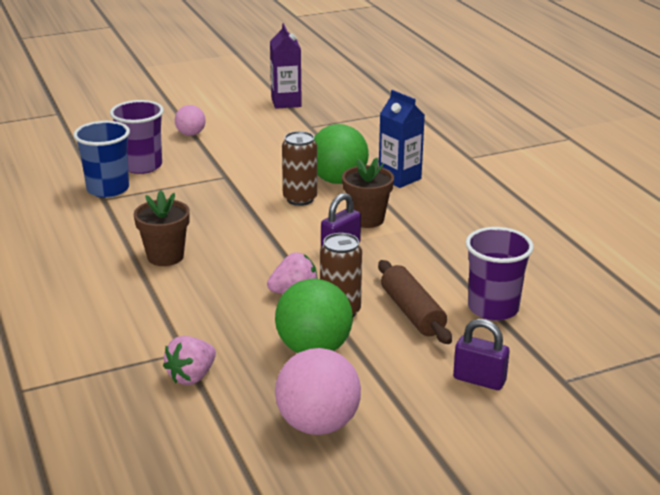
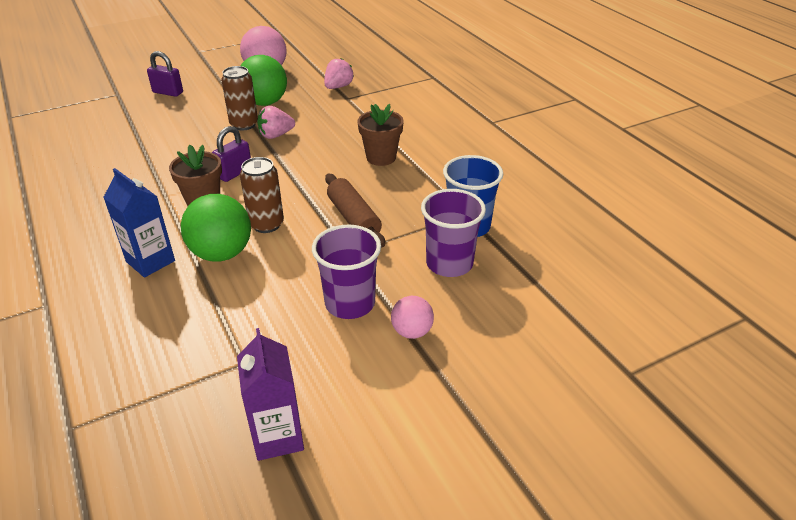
camera: 175 degrees right, 10 degrees up
brown rolling pin [378,260,452,344] -> brown rolling pin moved to [325,173,385,248]
purple cup [466,227,534,321] -> purple cup moved to [312,224,381,319]

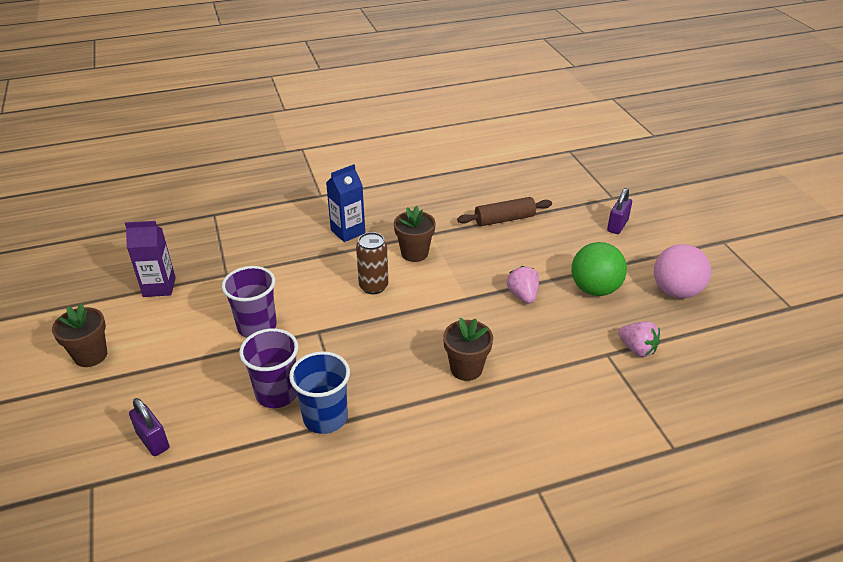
camera: 100 degrees right, 0 degrees up
green ball [181,194,251,262] -> none
purple padlock [212,126,251,182] -> purple padlock moved to [129,398,169,456]
brown can [221,66,258,130] -> none
brown rolling pin [325,173,385,248] -> brown rolling pin moved to [457,197,552,226]
pink ball [391,296,434,339] -> none
none -> brown flower pot [52,303,107,367]

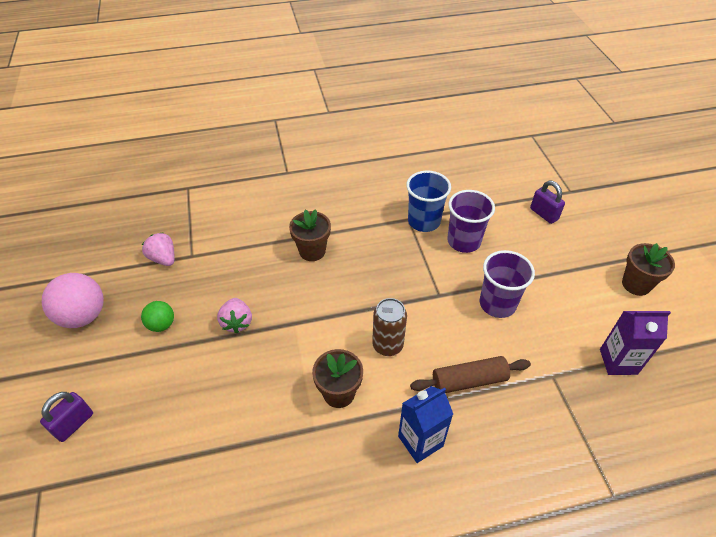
camera: 175 degrees left, 10 degrees up
brown rolling pin [457,197,552,226] -> brown rolling pin moved to [410,356,531,393]
green ball [572,242,627,296] -> green ball [141,301,174,332], size x0.56

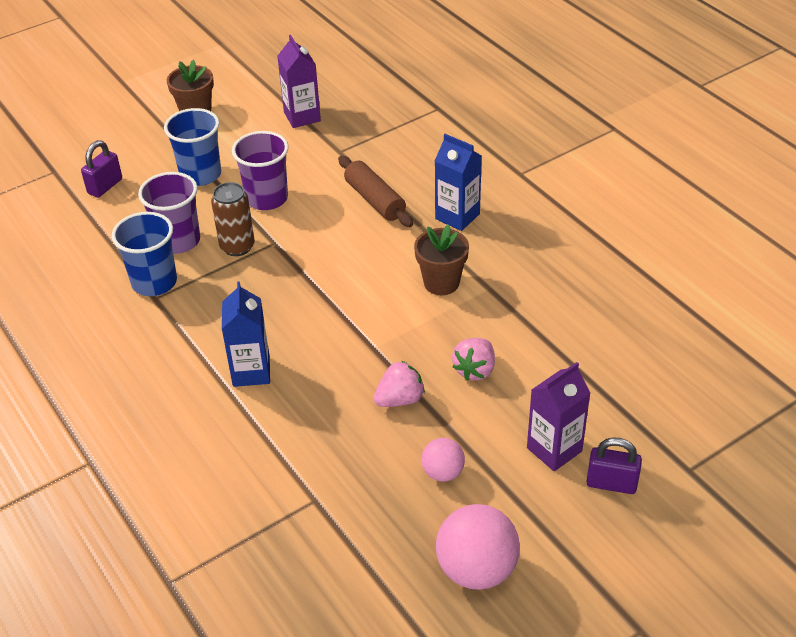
camera: 110 degrees left, 5 degrees down
green ball [141,301,174,332] -> pink ball [421,438,465,482]
pink strawberry [142,232,175,266] -> pink strawberry moved to [452,338,495,381]
brown flower pot [289,209,331,261] -> blue carton [222,281,270,387]
brown can [372,298,407,356] -> brown can moved to [211,182,255,256]
none -> blue cup [164,108,221,186]
none -> purple carton [527,362,590,471]

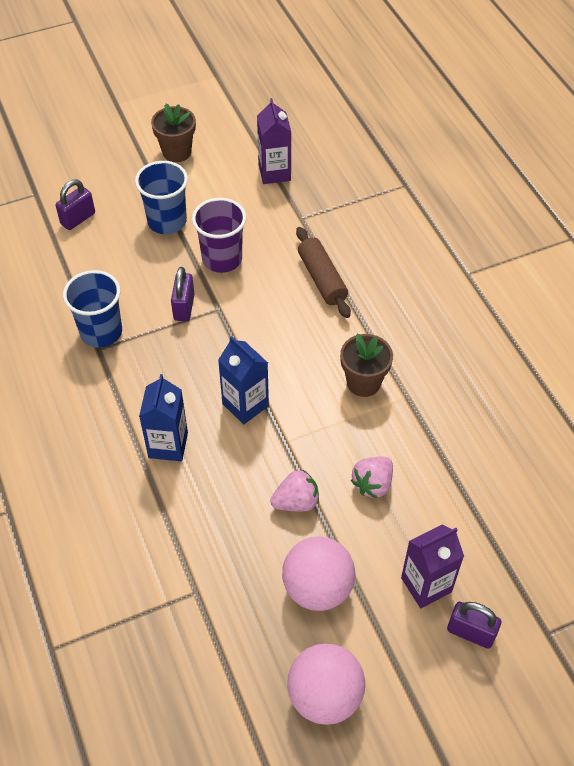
camera: 10 degrees right, 10 degrees up
purple cup [138,172,200,254] -> none
brown can [211,182,255,256] -> purple padlock [171,267,194,321]
pink ball [421,438,465,482] -> pink ball [282,536,355,611], size x1.78
blue carton [435,134,482,231] -> blue carton moved to [218,336,269,424]

